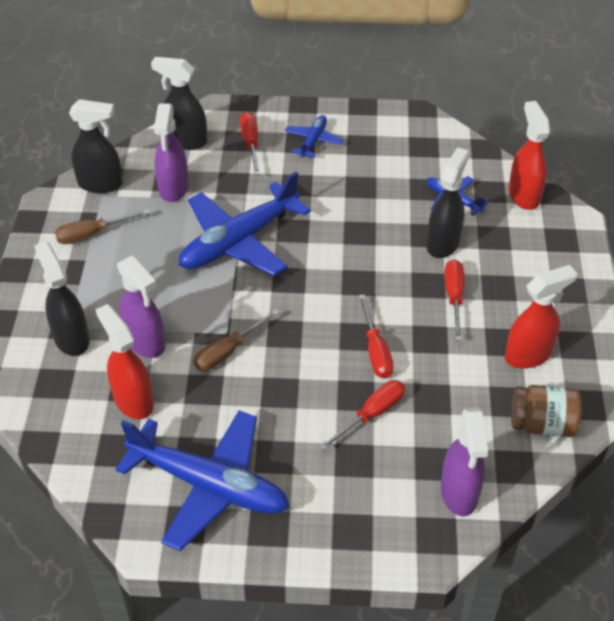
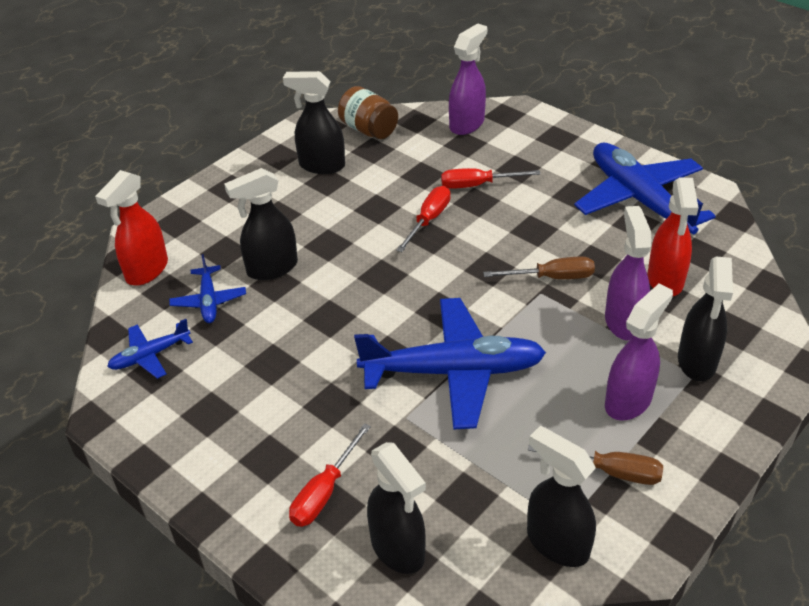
camera: 140 degrees left, 5 degrees down
purple spray bottle [154,103,189,202] -> purple spray bottle moved to [605,283,673,421]
blue plane [284,115,344,158] -> blue plane moved to [107,319,193,379]
red screwdriver [445,259,464,341] -> none
red spray bottle [505,265,577,369] -> black spray bottle [283,71,345,174]

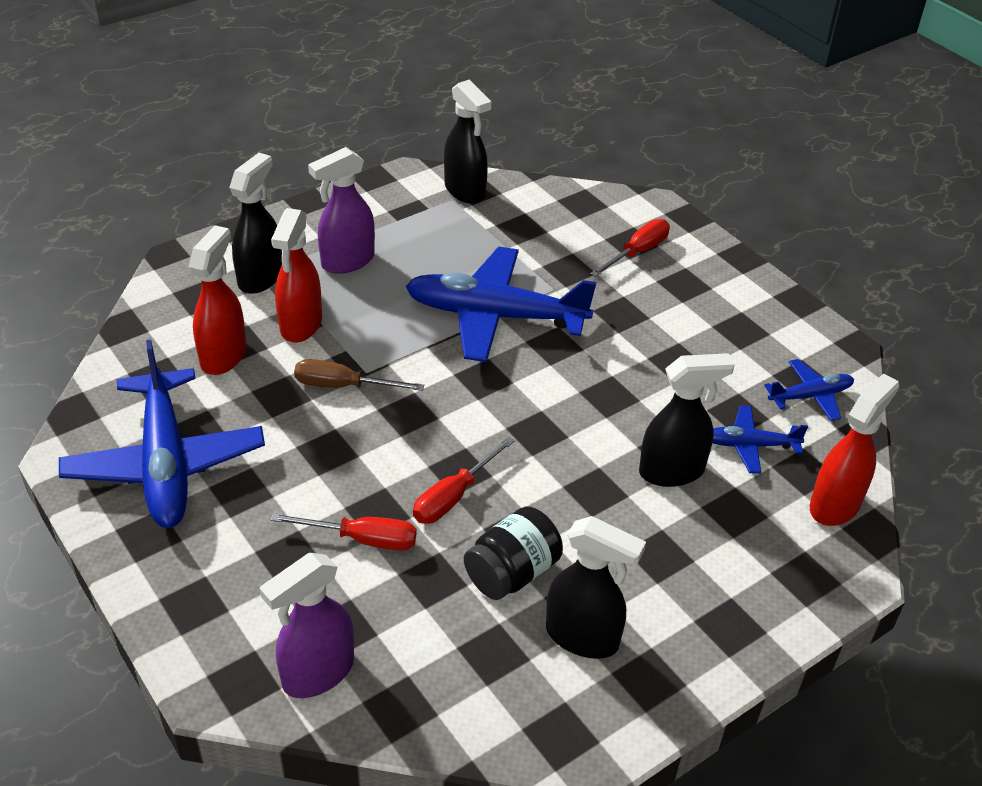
camera: 170 degrees left, 0 degrees up
blue plane [169,254,246,323] -> blue plane turned 90 degrees counterclockwise [712,406,808,474]
brown jar [338,86,398,139] -> none
black spray bottle [367,442,426,574] -> none
brown screwdriver [528,444,663,485] -> none
purple spray bottle [605,206,652,341] -> red spray bottle [271,208,322,343]
none -> black jar [464,506,563,600]

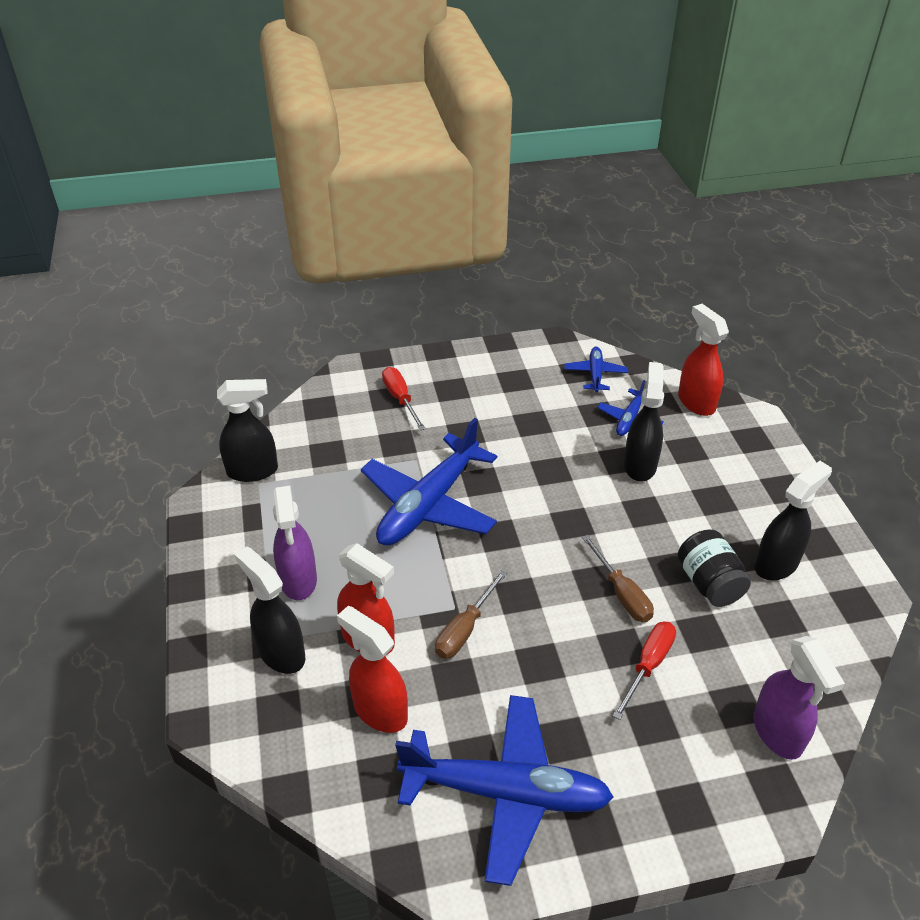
camera: 65 degrees left, 0 degrees up
red screwdriver [413,437,515,524] -> brown screwdriver [582,535,654,622]

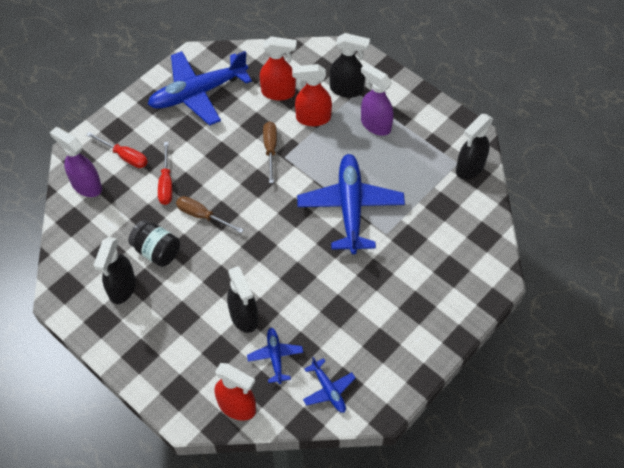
camera: 145 degrees right, 15 degrees up
red screwdriver [382,367,426,430] -> red screwdriver moved to [86,132,148,168]

